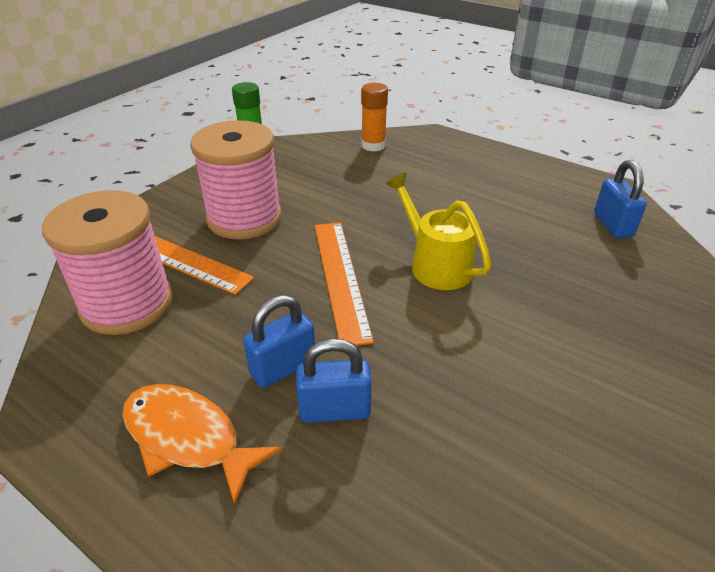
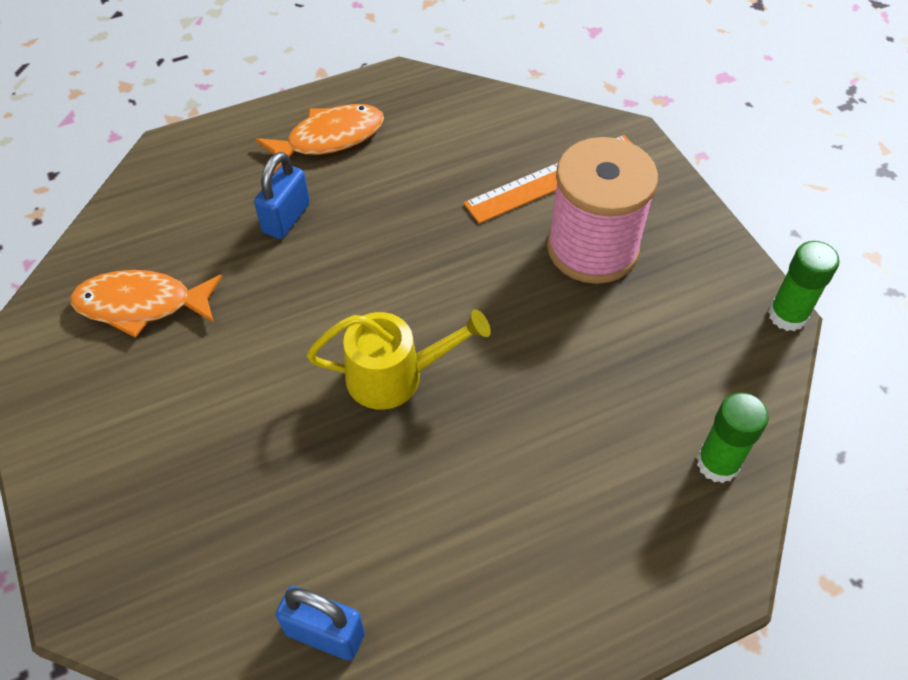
camera: 120 degrees right, 15 degrees up
pink spool [42,190,173,335] -> none
blue padlock [243,295,315,388] -> none
orange ruler [315,222,374,346] -> none
orange glue stick [361,83,388,152] -> green glue stick [697,392,769,483]
none -> orange fish [70,270,222,338]

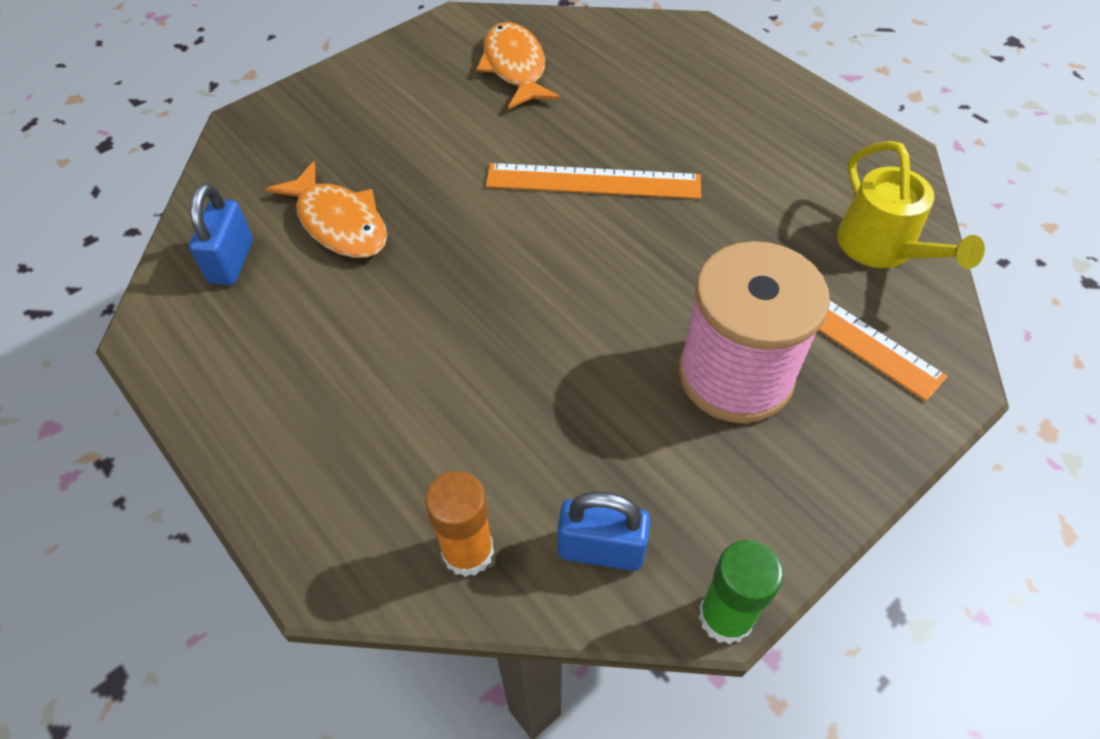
camera: 75 degrees right, 0 degrees up
blue padlock [254,152,310,239] -> blue padlock moved to [558,492,650,571]
orange fish [255,104,384,174] -> orange fish moved to [266,161,387,258]
yellow watering can [307,309,491,410] -> yellow watering can moved to [837,141,985,269]
green glue stick [697,392,769,483] -> orange glue stick [425,471,494,577]
none -> orange ruler [486,163,701,199]

